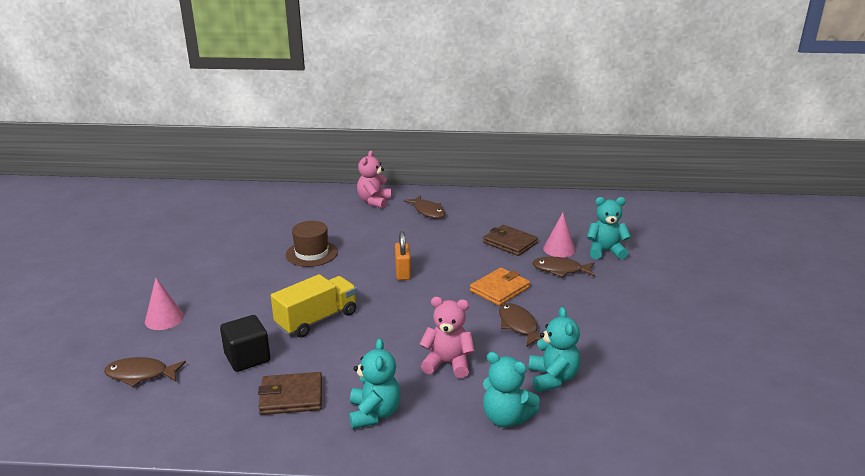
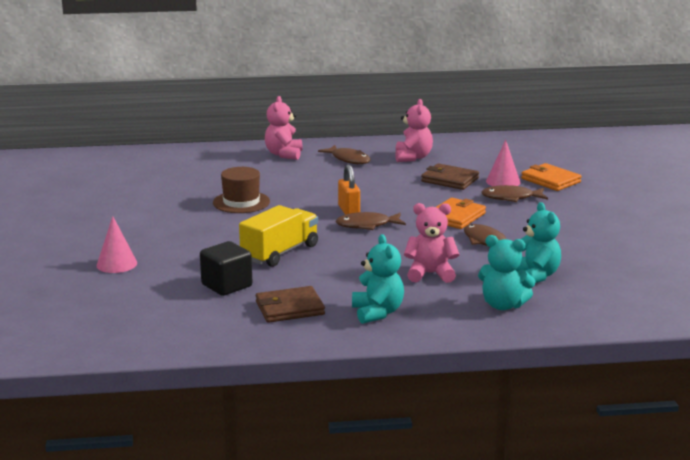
camera: 10 degrees left, 5 degrees down
brown fish [104,357,186,387] -> brown fish moved to [336,212,406,230]
turquoise teddy bear [587,197,631,259] -> orange wallet [521,163,582,191]
none -> pink teddy bear [395,99,433,162]

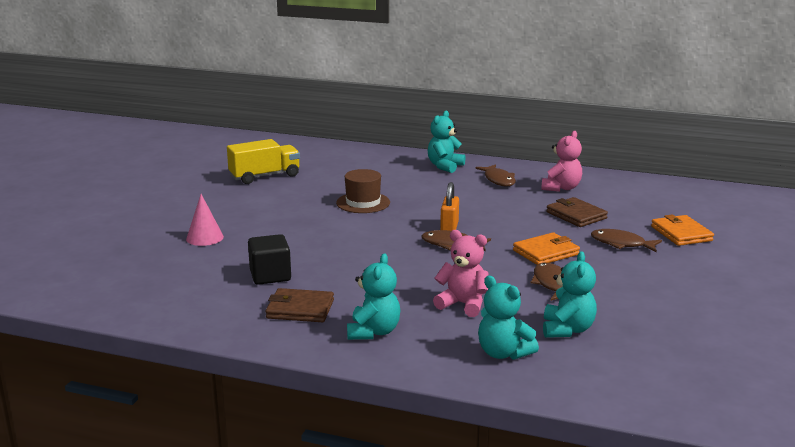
camera: 25 degrees right, 0 degrees up
yellow truck [239,205,318,267] -> yellow truck moved to [227,139,300,184]
pink teddy bear [265,96,302,160] -> turquoise teddy bear [428,111,466,173]
pink cone [486,140,520,186] -> none

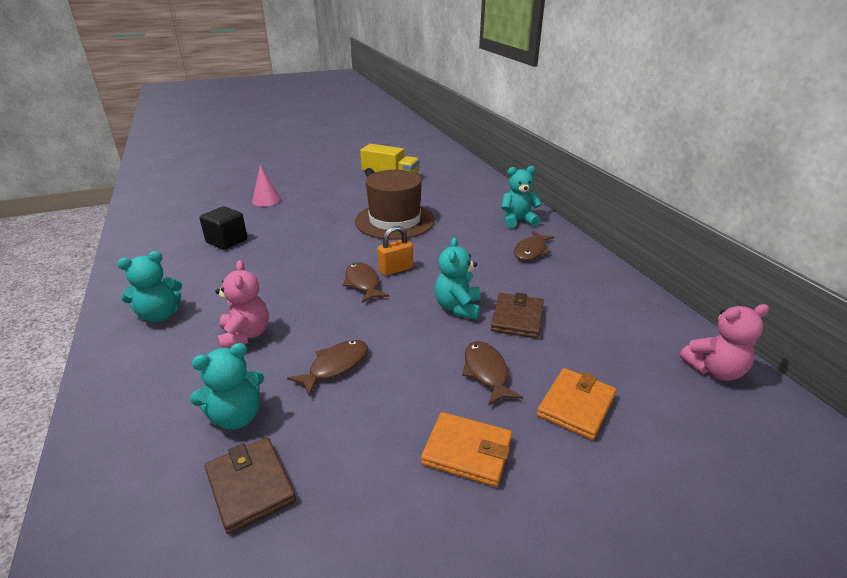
camera: 50 degrees right, 10 degrees up
brown wallet [266,288,334,322] -> brown wallet moved to [205,437,296,534]
brown hat [336,169,390,213] -> brown hat [355,170,435,240], size x1.64
turquoise teddy bear [478,276,539,360] -> turquoise teddy bear moved to [435,237,481,320]
orange wallet [513,232,580,265] -> orange wallet moved to [421,412,512,487]
pink teddy bear [541,131,582,192] -> pink teddy bear moved to [680,304,769,381]

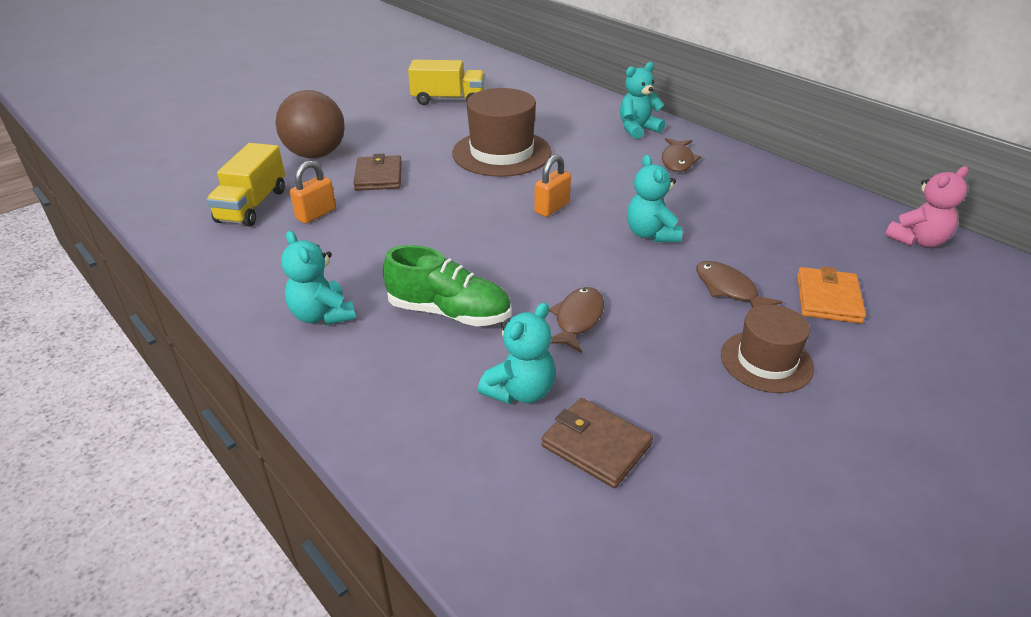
camera: 20 degrees left, 5 degrees up
turquoise teddy bear [117,251,182,322] -> turquoise teddy bear turned 105 degrees clockwise [281,231,356,325]
black cube [200,206,247,250] -> orange padlock [290,161,336,223]
pink teddy bear [215,260,269,349] -> green shoe [383,245,511,326]
pink cone [252,165,281,206] -> brown ball [275,90,345,159]
brown fish [343,262,389,303] -> none
orange wallet [421,412,512,487] -> brown hat [721,305,814,393]
brown wallet [491,293,544,338] -> brown wallet moved to [353,154,402,191]
none -> yellow truck [206,143,285,227]

